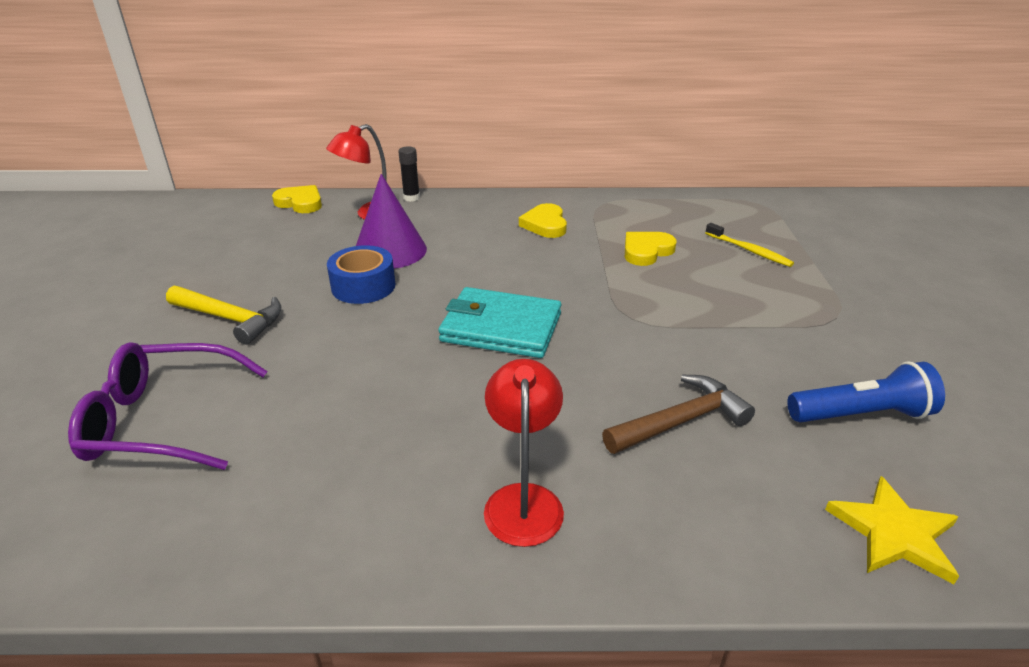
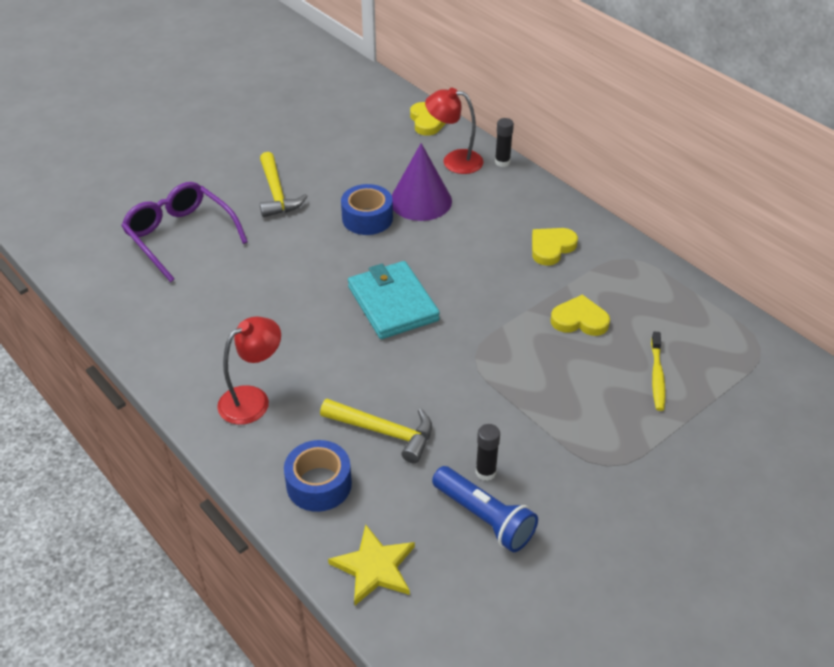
camera: 50 degrees right, 10 degrees up
brown hammer [602,375,755,454] -> yellow hammer [320,399,432,463]
none -> blue tape [284,440,352,512]
none -> black glue stick [476,424,500,481]

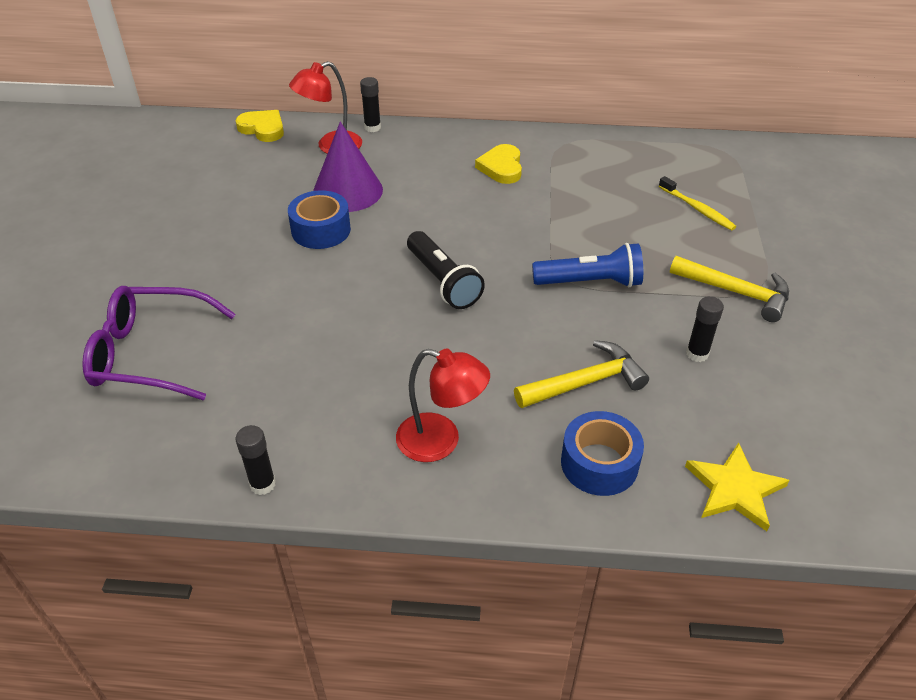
camera: 45 degrees left, 0 degrees up
red lamp [217,316,281,425] -> red lamp turned 105 degrees clockwise [396,349,490,462]
yellow hammer [260,152,308,217] -> yellow hammer moved to [670,256,789,322]
turquoise wallet [348,261,440,339] -> black flashlight [407,231,485,309]
blue flashlight [432,466,538,552] -> blue flashlight moved to [532,243,643,287]
yellow heart [551,294,610,336] -> none
none -> black glue stick [235,425,276,495]

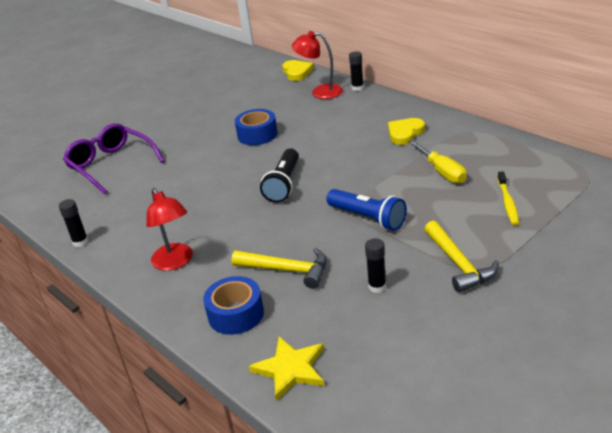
camera: 45 degrees right, 10 degrees down
purple cone [313,121,383,212] -> none
none -> yellow screwdriver [408,140,466,184]

